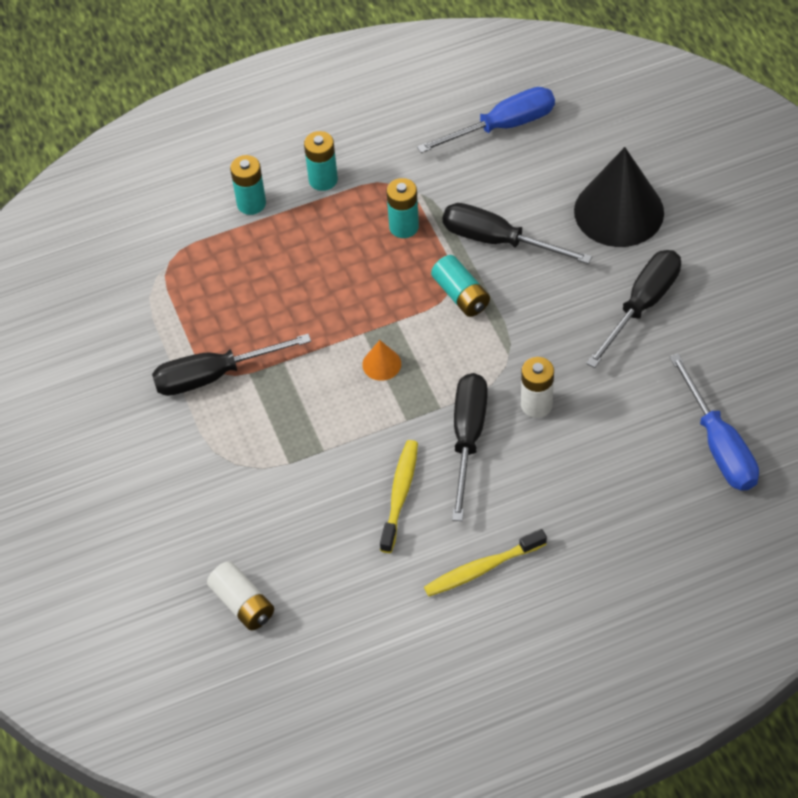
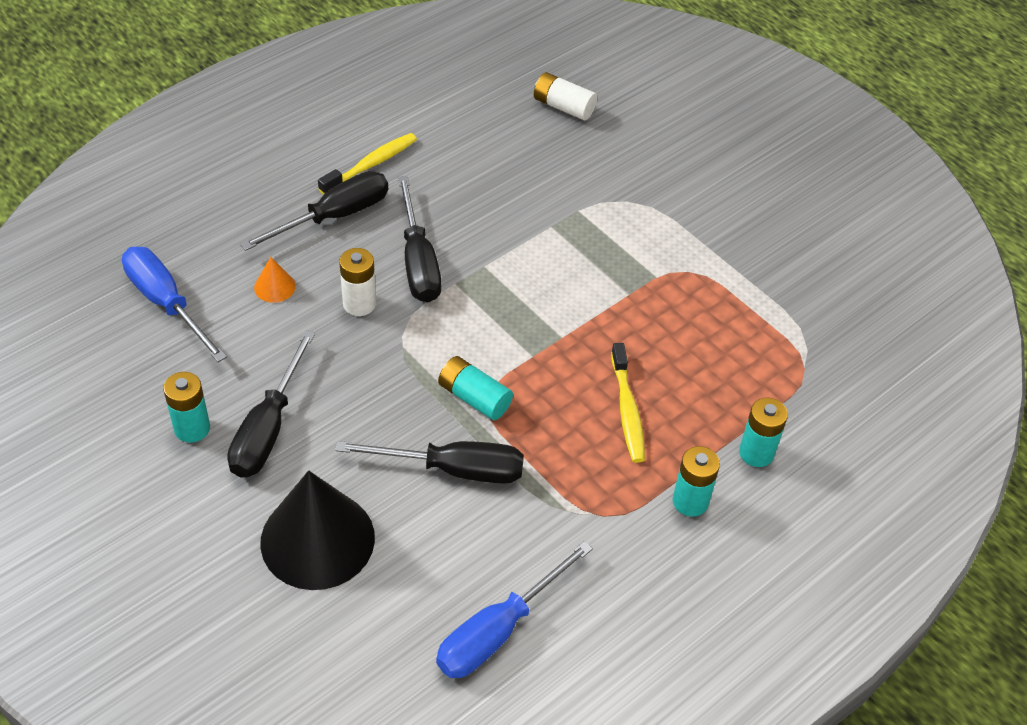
camera: 155 degrees right, 5 degrees down
black screwdriver [152,334,311,396] -> black screwdriver moved to [240,171,388,251]
orange cone [362,340,401,381] -> orange cone moved to [254,257,296,303]
yellow toothbrush [380,440,418,553] -> yellow toothbrush moved to [611,343,645,463]
turquoise battery [386,178,419,238] -> turquoise battery moved to [163,372,210,442]

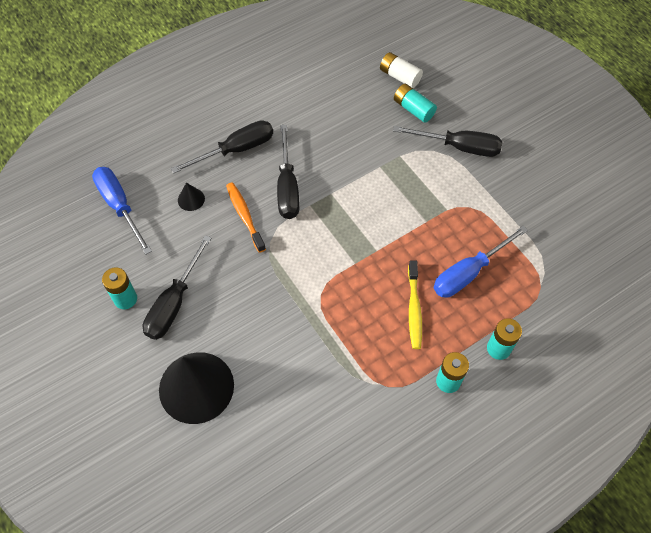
camera: 10 degrees right, 10 degrees up
orange cone [254,257,296,303] -> black cone [178,183,205,211]
yellow toothbrush [318,133,417,195] -> none
black screwdriver [335,441,524,484] -> black screwdriver moved to [393,126,502,157]
white battery [339,248,376,316] -> orange toothbrush [226,182,266,253]
blue screwdriver [436,541,593,678] -> blue screwdriver moved to [434,226,528,298]
turquoise battery [438,356,513,420] -> turquoise battery moved to [394,84,437,123]

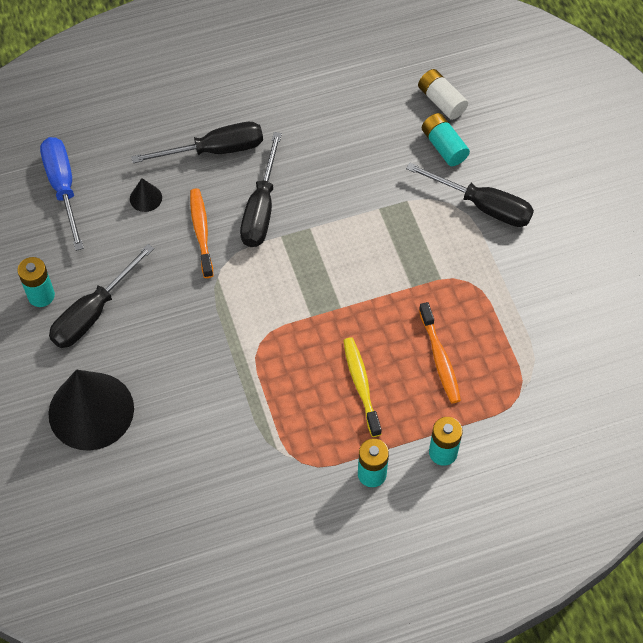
camera: 15 degrees right, 0 degrees up
yellow toothbrush [408,260,422,349] -> yellow toothbrush turned 150 degrees clockwise [343,337,382,437]
blue screwdriver [434,226,528,298] -> orange toothbrush [419,302,461,403]

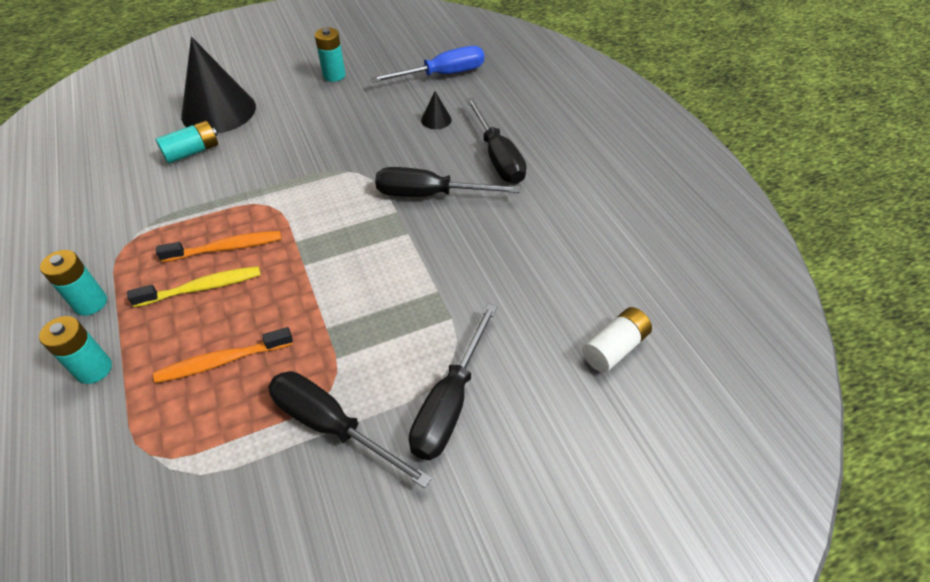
camera: 85 degrees right, 10 degrees down
black screwdriver [49,244,154,348] -> black screwdriver moved to [268,371,432,488]
orange toothbrush [190,188,213,278] -> orange toothbrush moved to [156,231,281,262]
turquoise battery [422,113,470,166] -> turquoise battery moved to [156,121,218,164]

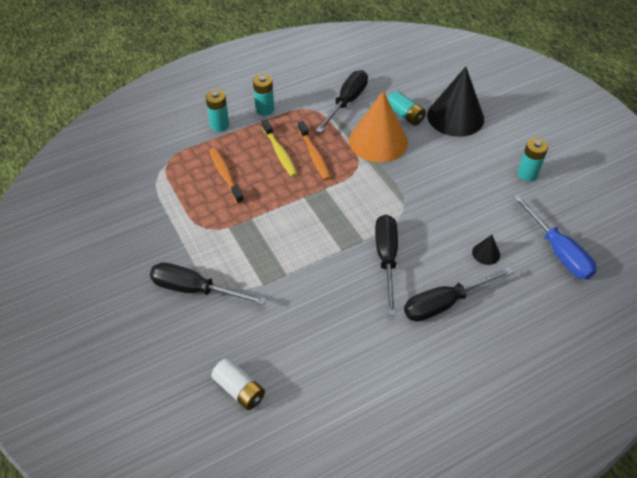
camera: 85 degrees right, 0 degrees up
black screwdriver [268,371,432,488] -> black screwdriver moved to [316,70,368,133]
none -> orange cone [349,91,408,162]

